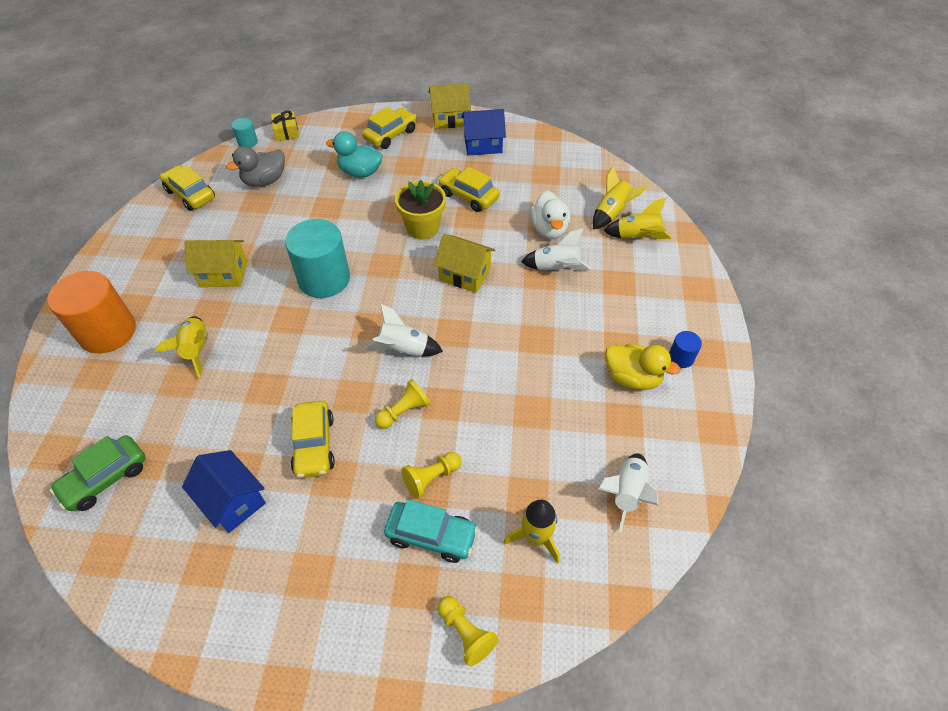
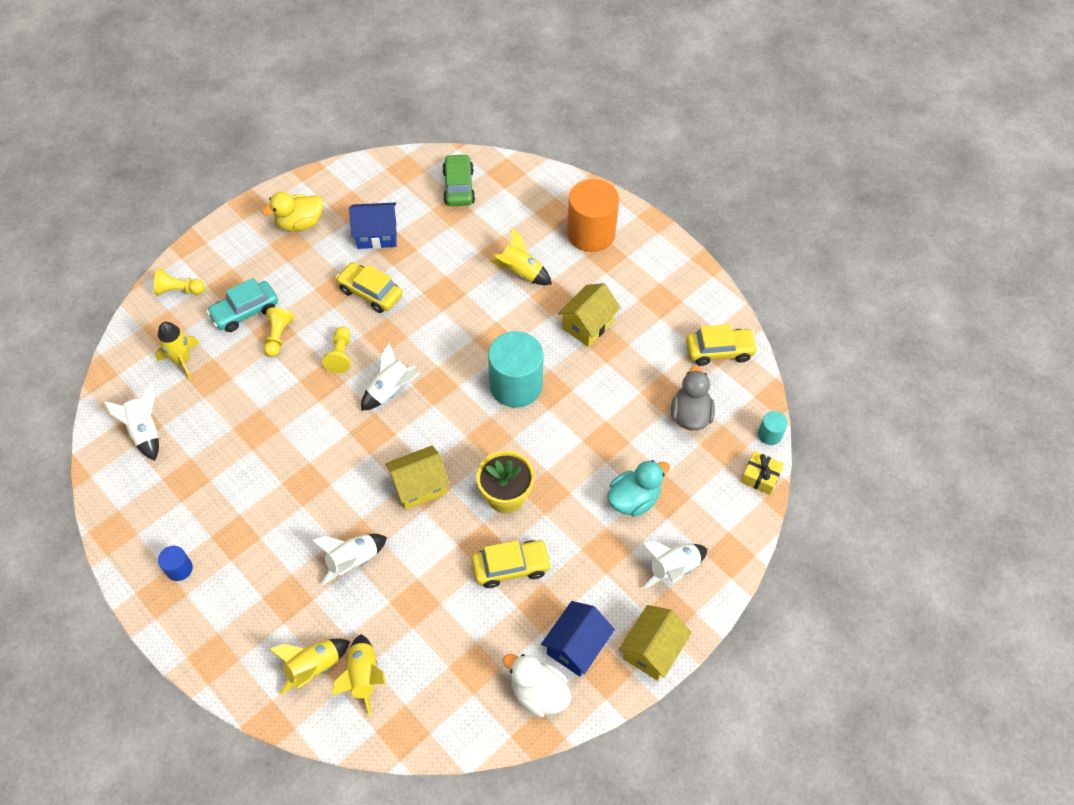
camera: 130 degrees right, 5 degrees up
yellow car [362,107,417,149] -> white rocket [642,541,707,589]
white duck [530,191,570,239] -> white duck moved to [503,654,571,717]
yellow duck [605,344,681,390] -> yellow duck moved to [262,192,323,232]

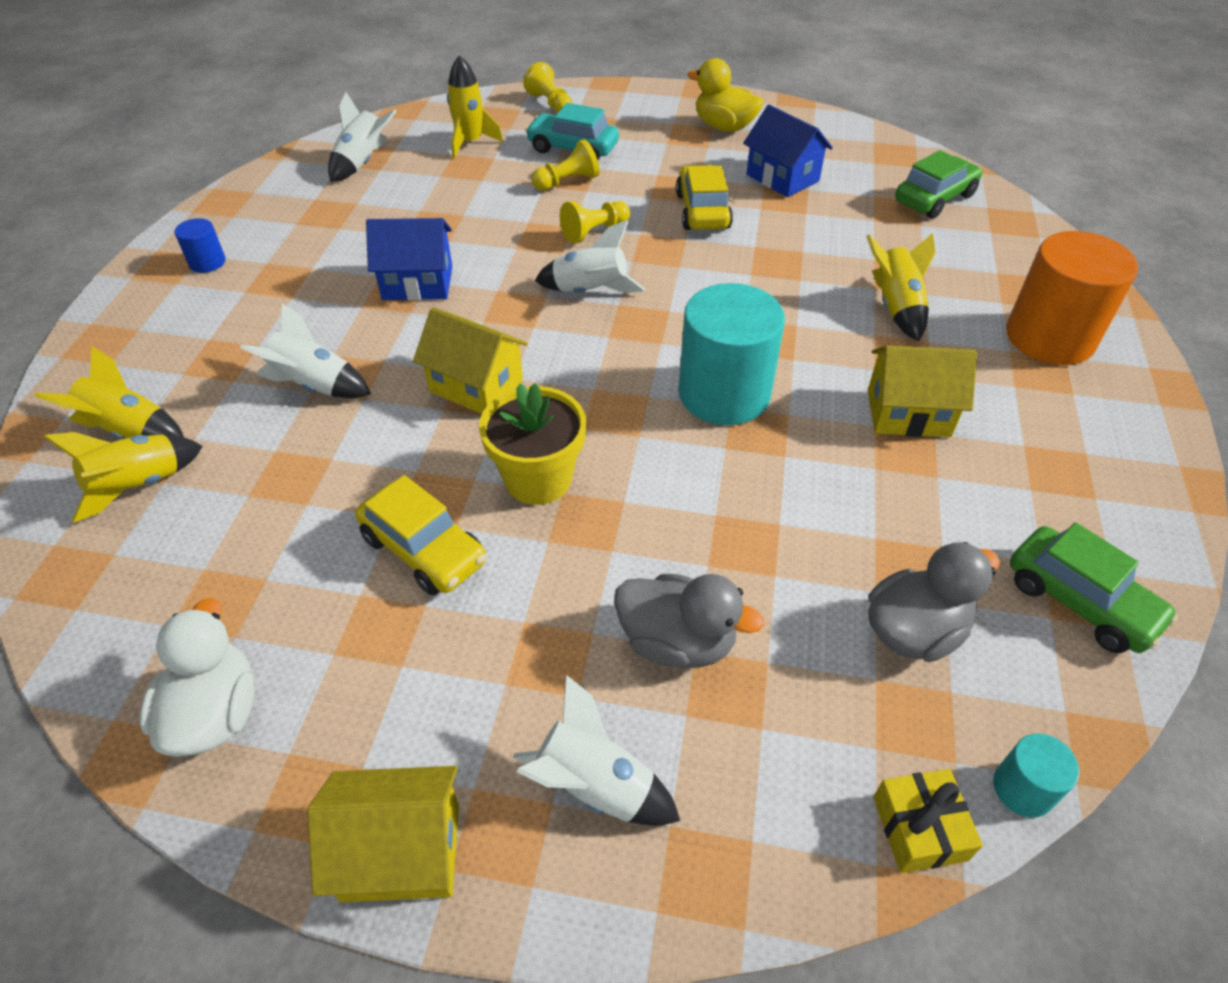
camera: 55 degrees right, 10 degrees down
blue house [541,601,615,677] -> blue house moved to [366,218,452,301]
turquoise duck [607,460,670,517] -> grey duck [614,574,764,668]
yellow car [686,324,758,366] -> green car [1010,523,1178,653]

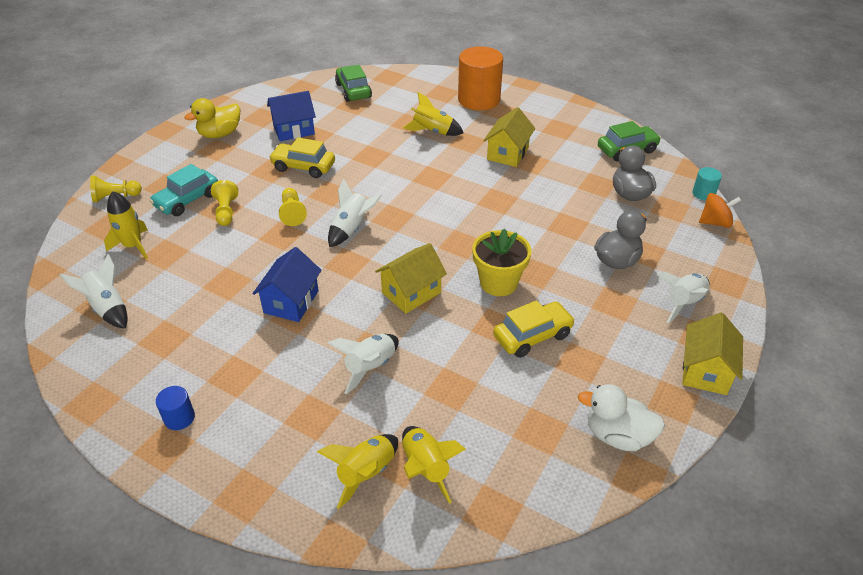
camera: 70 degrees left, 5 degrees down
turquoise cylinder [678,283,785,425] -> none
yellow gift [873,769,983,873] -> orange spinning top [699,193,741,228]

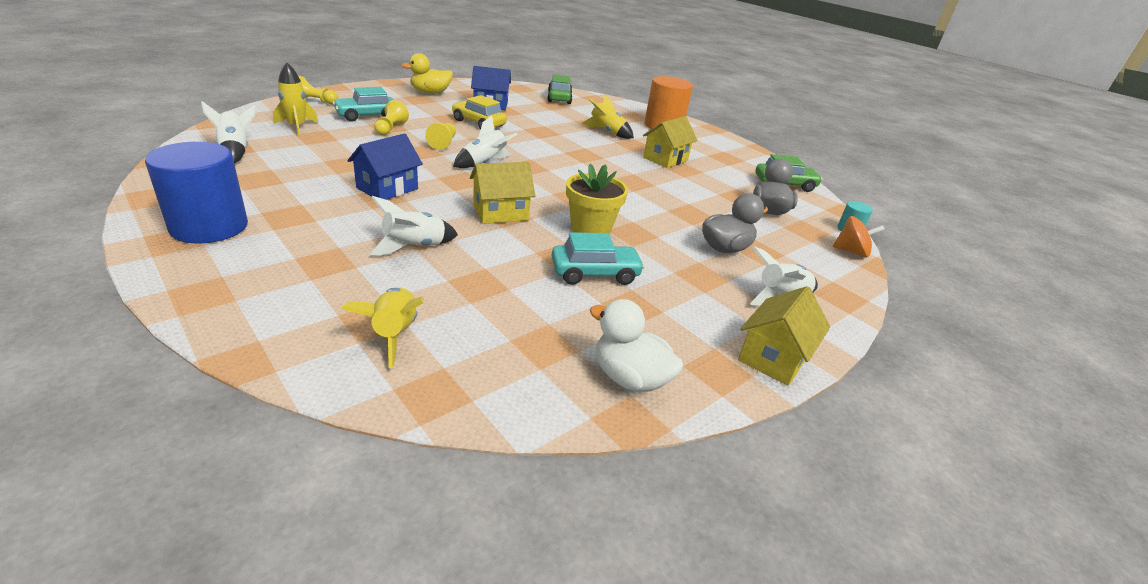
camera: 15 degrees right, 10 degrees down
blue cylinder [156,386,195,430] -> blue cylinder [145,142,248,244], size x2.22
yellow rocket [317,434,398,509] -> none
yellow car [493,300,575,358] -> turquoise car [552,232,645,285]

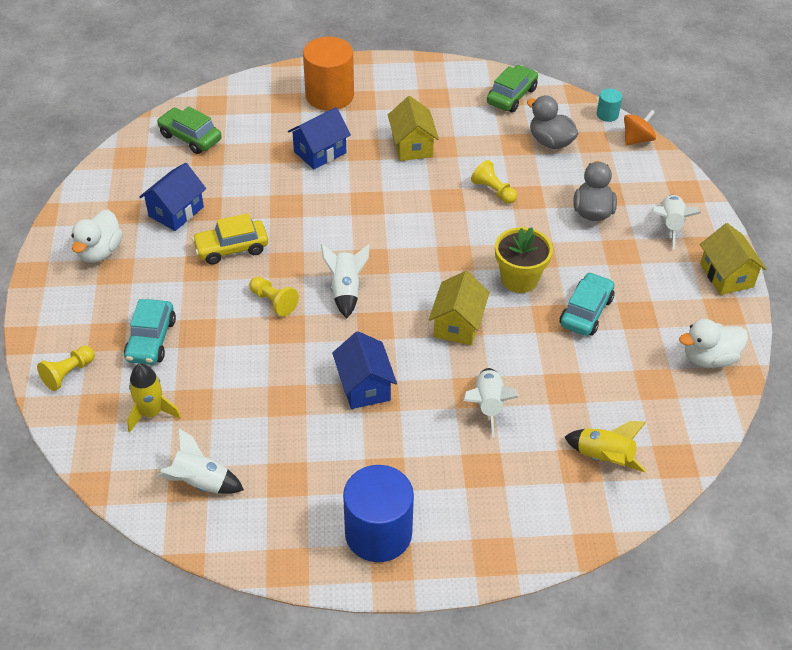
camera: 50 degrees left, 15 degrees up
yellow pawn [374,100,409,135] -> yellow pawn moved to [471,160,517,204]
yellow duck [401,53,453,94] -> white duck [71,210,123,263]
yellow rocket [583,95,634,139] -> blue house [288,107,351,169]

